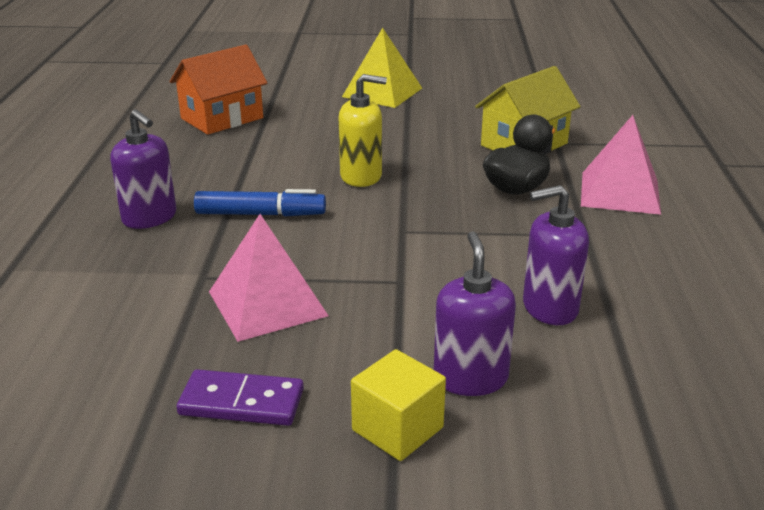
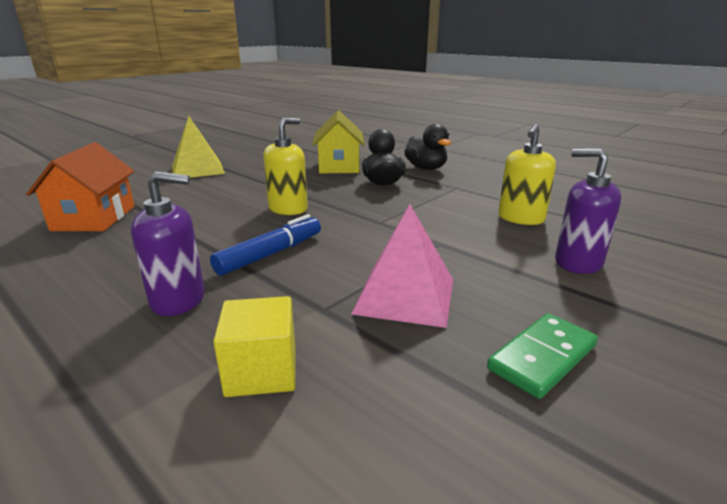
camera: 50 degrees left, 5 degrees down
purple domino [177,369,304,426] -> green domino [487,313,598,399]
yellow cube [351,349,446,461] -> yellow cube moved to [213,296,295,397]
purple soap dispenser [523,185,589,325] -> yellow soap dispenser [498,124,556,225]
pink pyramid [581,115,661,215] -> black duck [404,124,451,170]

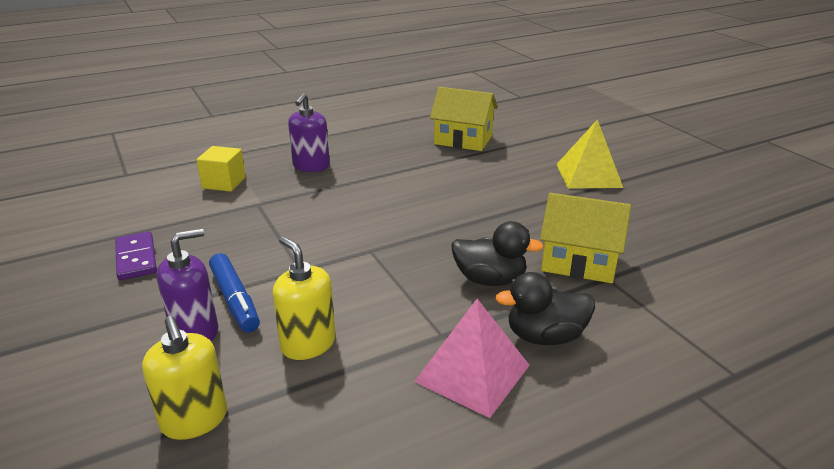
camera: 110 degrees right, 5 degrees up
orange house [26,142,135,231] -> yellow house [430,87,498,151]
blue marker [210,214,321,276] -> blue marker moved to [209,253,260,332]
yellow soap dispenser [263,118,308,215] -> yellow soap dispenser moved to [142,316,227,440]
pink pyramid [351,204,453,328] -> pink pyramid moved to [414,299,530,418]
green domino [487,313,598,399] -> purple domino [115,231,157,280]

